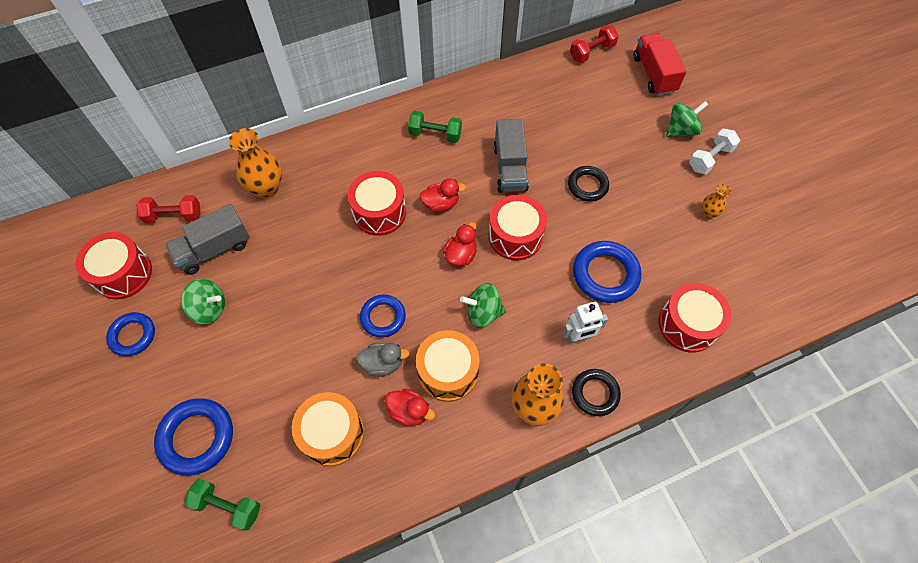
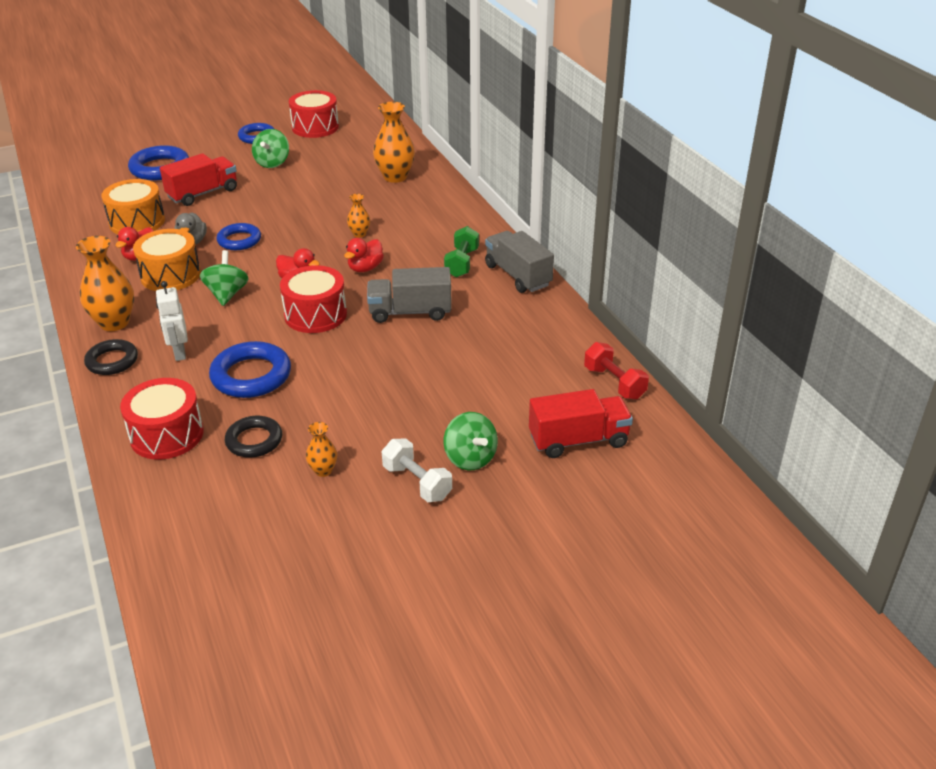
camera: 90 degrees right, 25 degrees down
red dumbbell [136,195,201,224] -> none
grey truck [165,204,250,275] -> grey truck moved to [485,231,554,293]
green dumbbell [184,478,260,531] -> none
red drum [348,171,406,236] -> orange vase [347,194,370,238]
red duck [419,178,466,212] -> red duck turned 45 degrees clockwise [344,238,384,272]
black ring [568,166,609,202] -> black ring moved to [225,416,282,458]
none -> red truck [160,153,237,206]

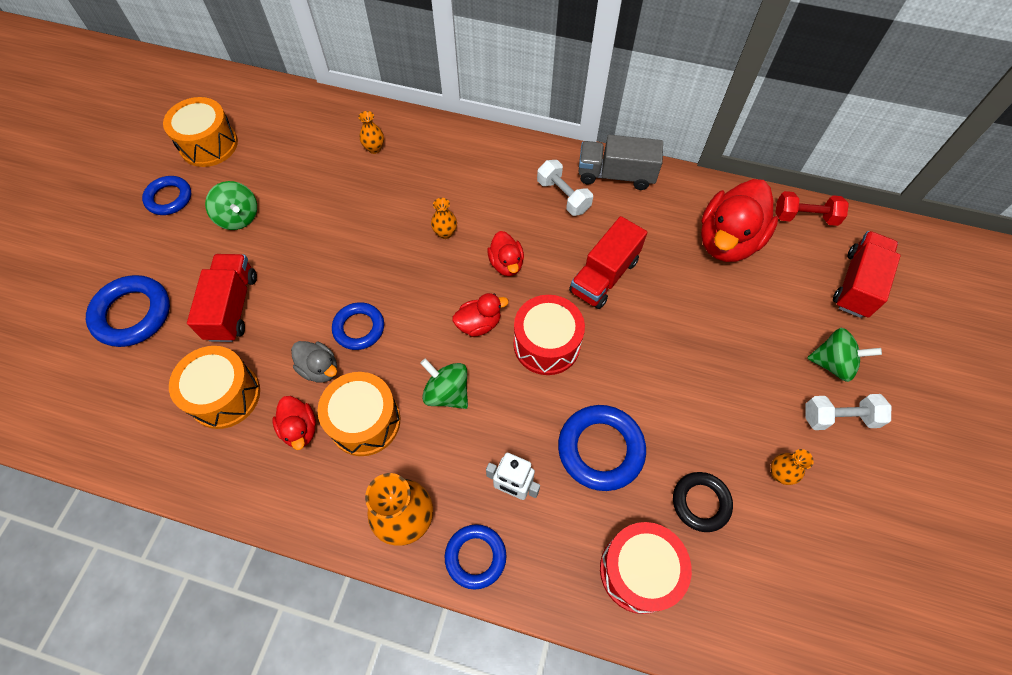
camera: 50 degrees left, 25 degrees up
black ring [84,339,138,375] -> blue ring [445,524,506,590]
red drum [289,90,339,138] -> orange drum [163,97,238,167]
grey truck [367,267,452,323] -> red truck [569,216,647,309]
orange vase [373,102,415,183] -> orange vase [359,111,384,154], size x0.52
green dumbbell [444,226,479,278] -> white dumbbell [537,160,593,216]
none -> red duck [701,179,778,262]

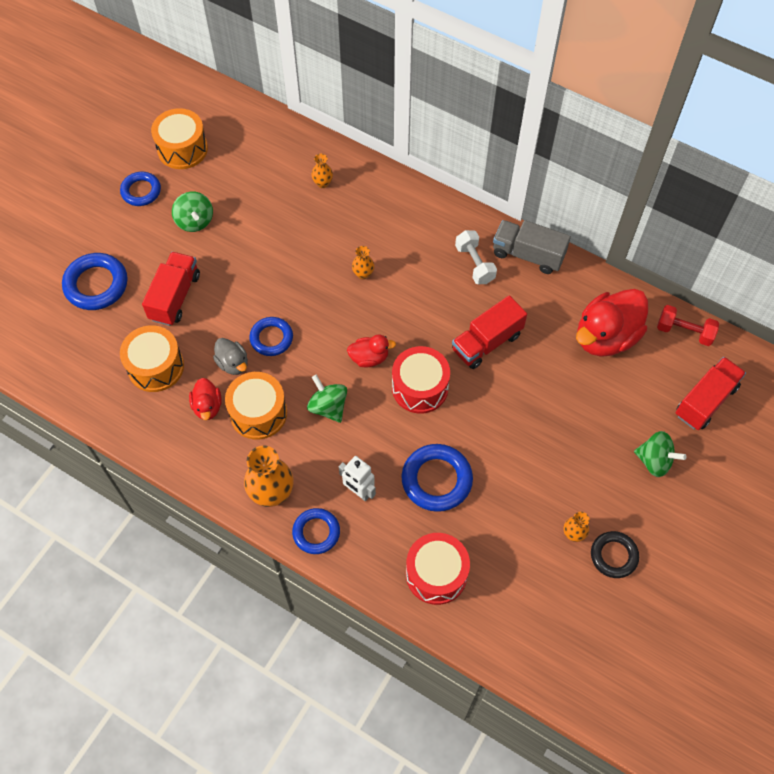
camera: 15 degrees right, 0 degrees up
red duck [487,231,524,276] -> none
black ring [673,472,733,532] -> black ring moved to [591,531,639,578]
white dumbbell [805,394,891,430] -> none

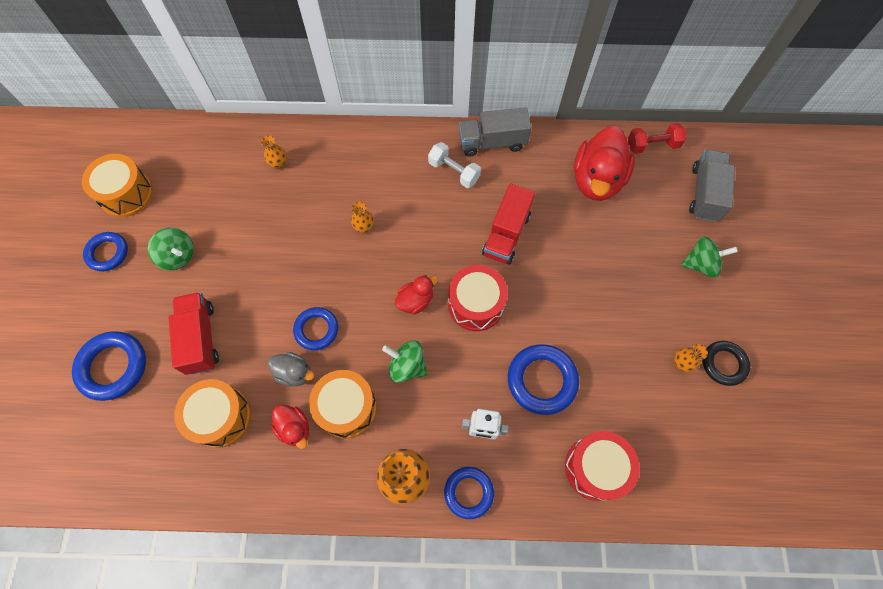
camera: 30 degrees left, 5 degrees up
red truck [675,357,746,430] -> grey truck [689,149,735,222]

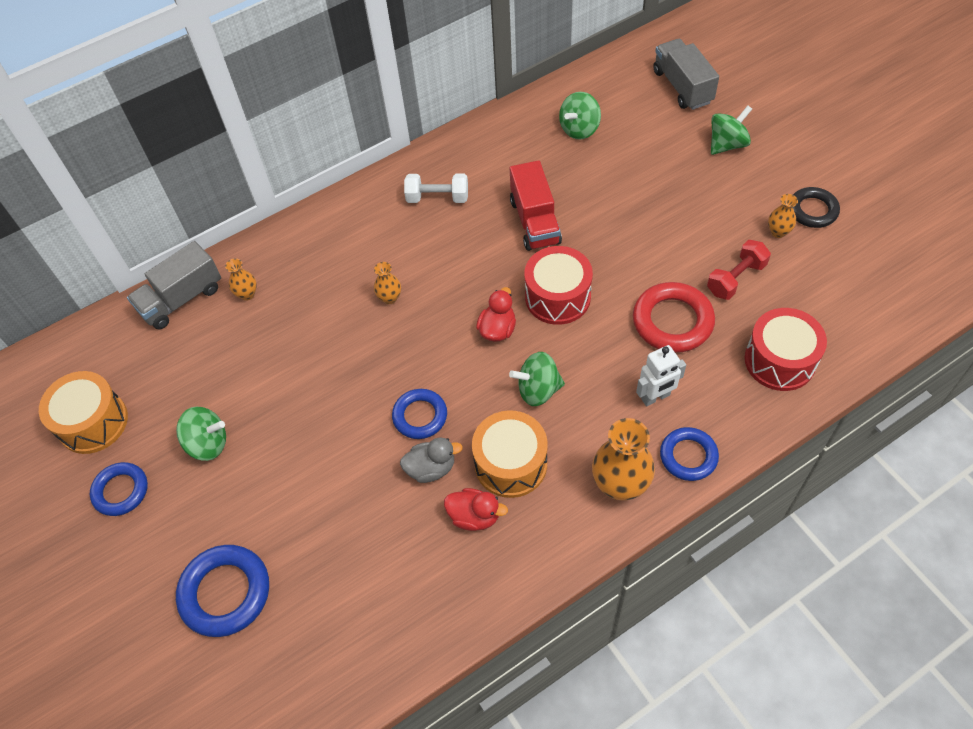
camera: 30 degrees left, 10 degrees down
red truck [169,292,219,375] -> none
orange drum [174,379,251,448] -> none
grey truck [459,107,531,157] -> grey truck moved to [127,241,221,329]
blue ring [508,344,579,415] -> red ring [633,282,715,353]
red duck [574,126,635,201] -> green spinning top [559,92,601,140]
red dumbbell [628,123,686,154] -> red dumbbell moved to [707,240,771,300]

